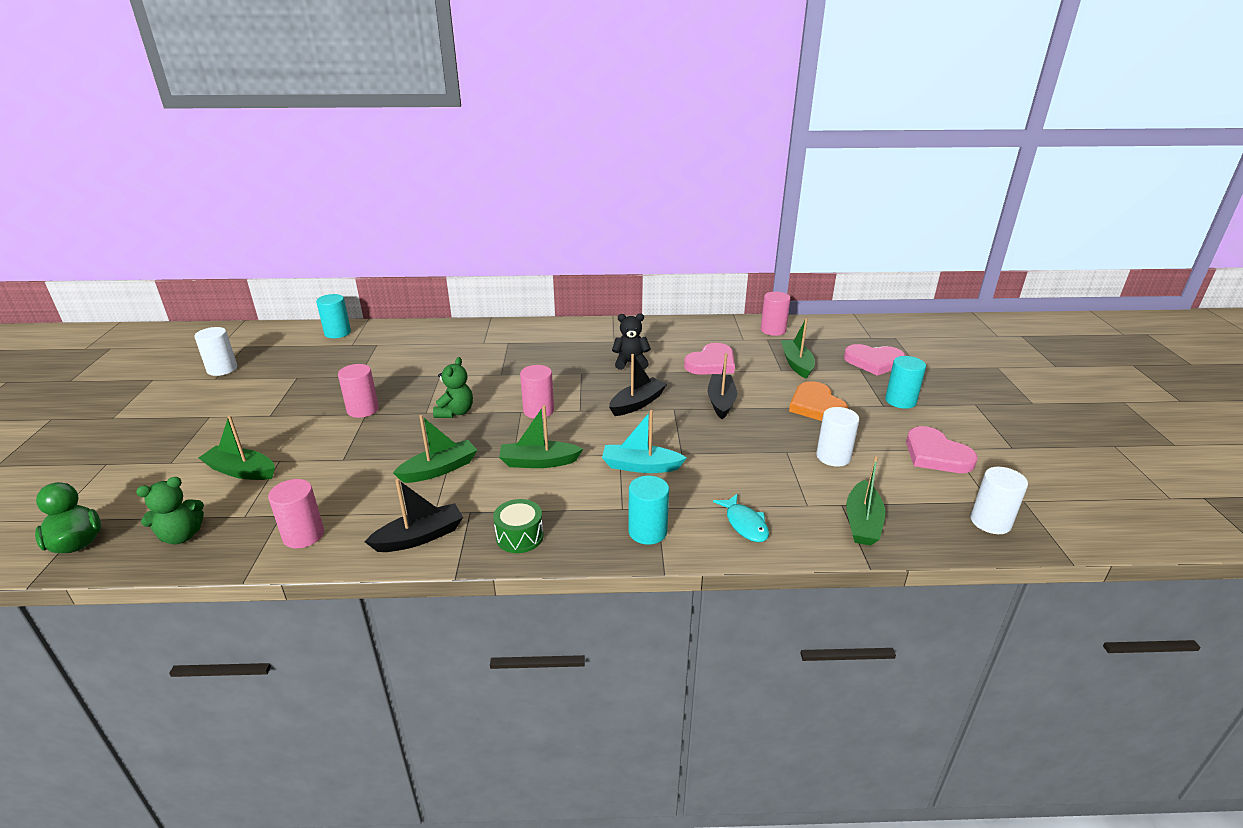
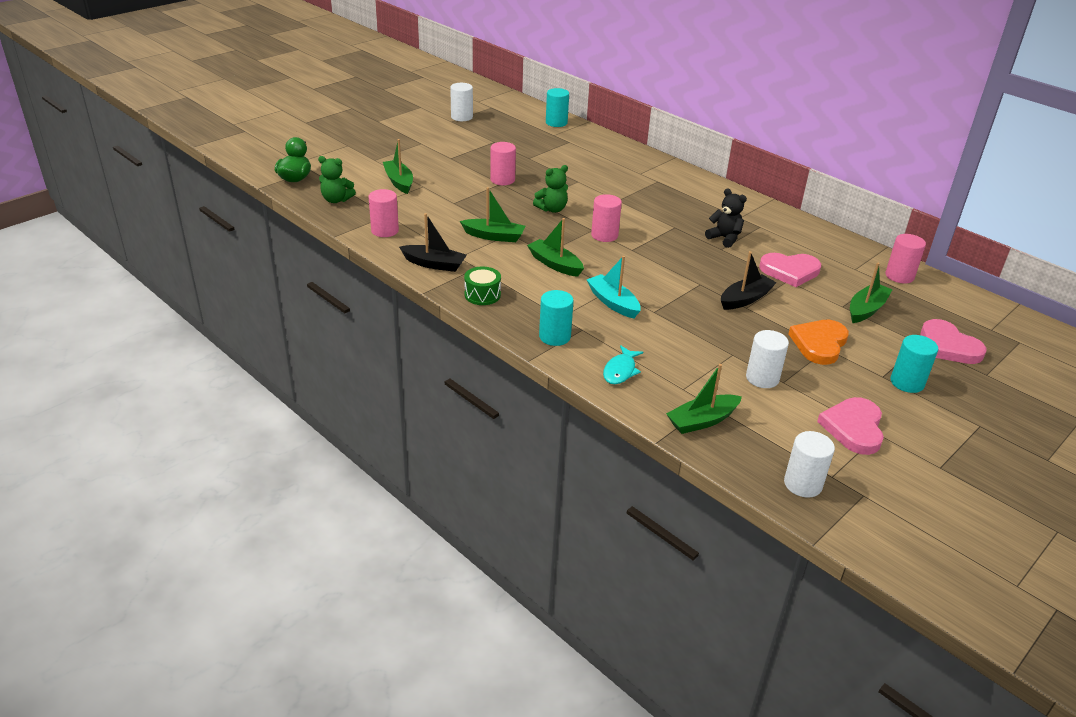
camera: 45 degrees right, 5 degrees up
black boat [609,354,667,416] -> none

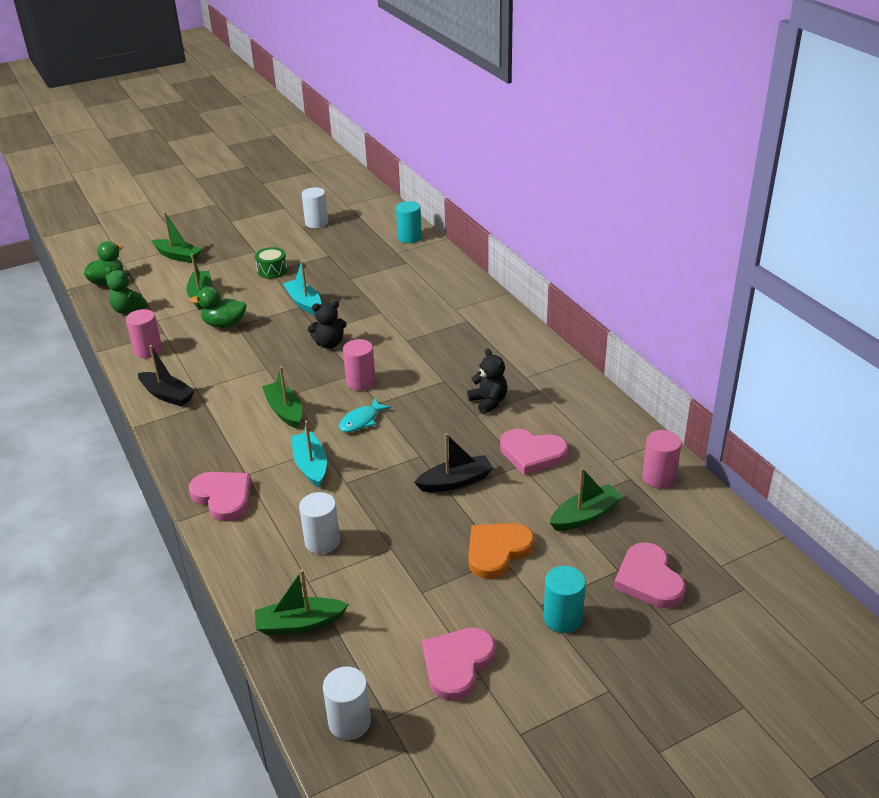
camera: 20 degrees right, 0 degrees up
green boat [460,187,525,242] -> green boat moved to [152,212,202,263]
green drum [464,267,501,305] -> green drum moved to [255,247,288,279]
pink cylinder [490,142,516,185] -> turquoise boat [283,261,321,315]
green teddy bear [533,165,568,213] -> black teddy bear [308,301,347,349]
turquoise cylinder [539,290,574,346] -> pink heart [189,472,251,522]
turquoise fish [603,345,643,384] -> turquoise fish moved to [339,398,391,432]
white cylinder [746,330,789,388] -> white cylinder moved to [299,492,340,554]
none -> green duck [190,287,246,328]

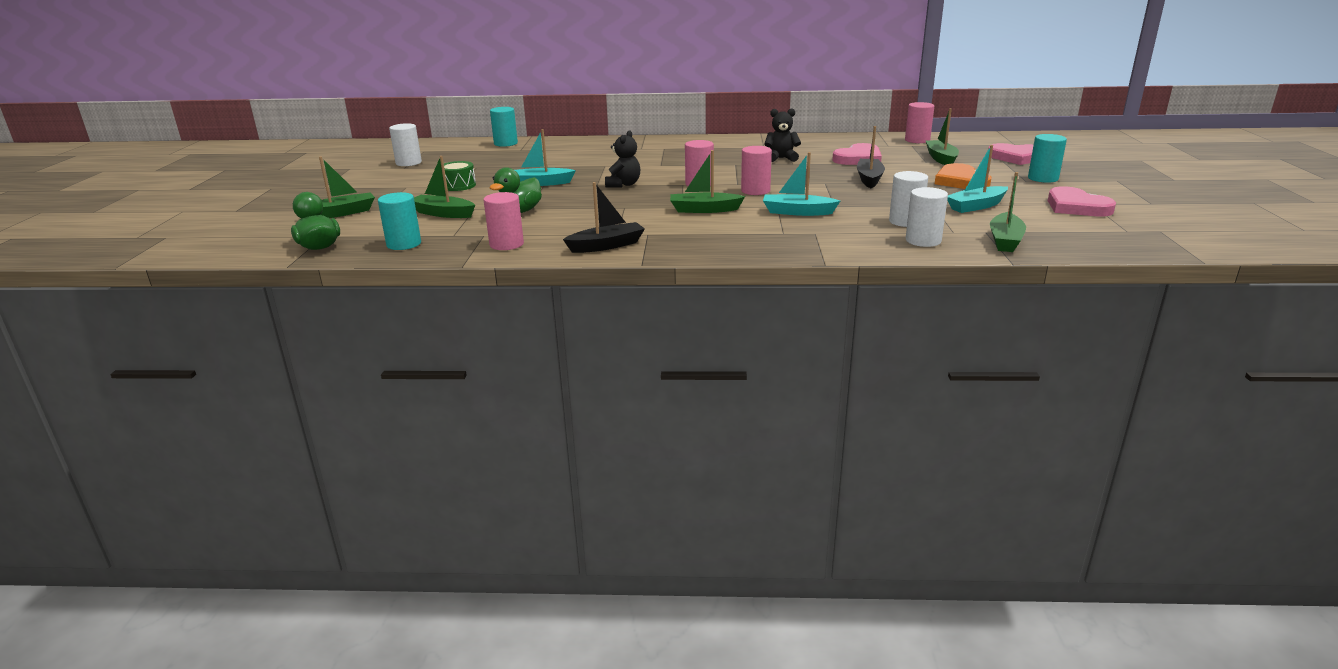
camera: 60 degrees left, 10 degrees down
green teddy bear [105,267,148,314] -> turquoise cylinder [378,192,421,250]
pink heart [189,472,251,522] -> none
white cylinder [323,666,371,740] -> white cylinder moved to [906,187,948,247]
turquoise fish [339,398,391,432] -> pink cylinder [741,146,772,195]
none -> turquoise boat [947,145,1008,213]

